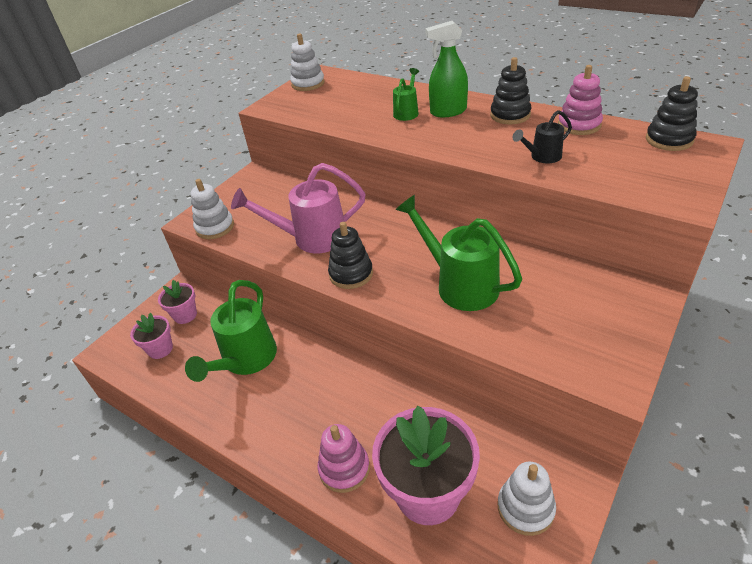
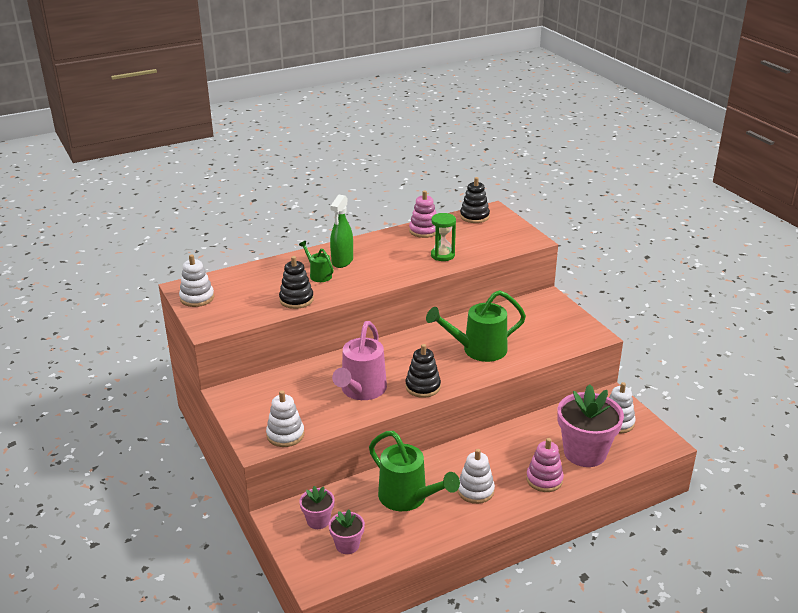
camera: 65 degrees left, 10 degrees down
black stacking toy [490,57,531,124] -> black stacking toy moved to [279,256,314,309]
black watering can [512,110,572,164] -> green hourglass [431,213,456,261]
none -> white stacking toy [457,449,495,504]

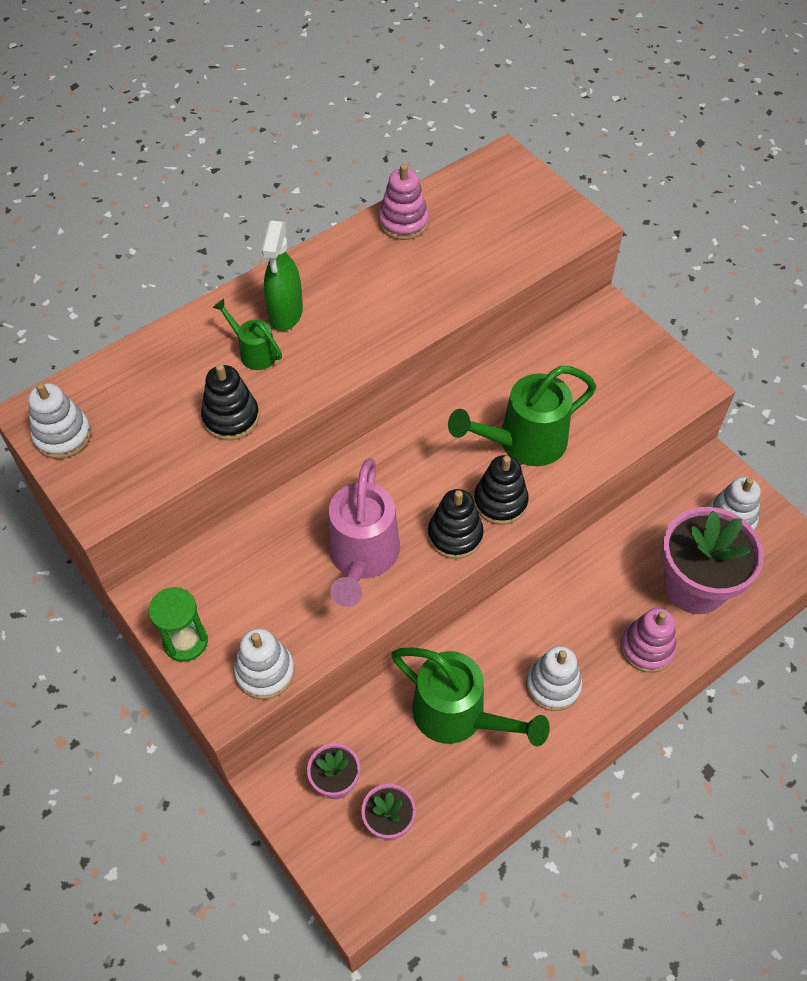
camera: 10 degrees left, 25 degrees up
green hourglass [431,213,456,261] -> green hourglass moved to [148,587,208,662]
black stacking toy [460,177,490,223] -> black stacking toy moved to [474,455,529,525]

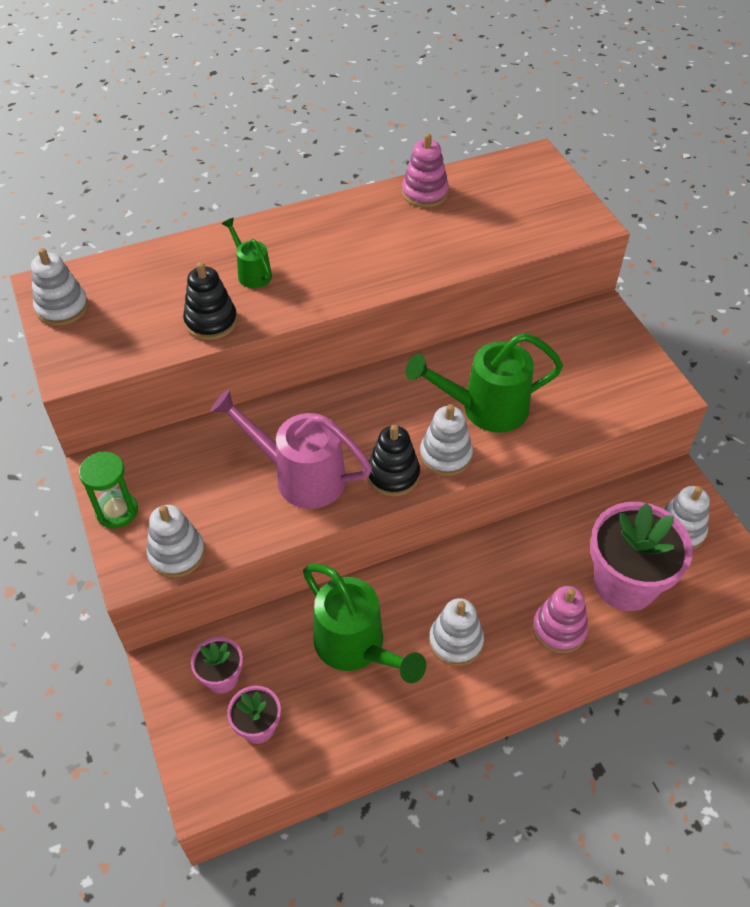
camera: 15 degrees right, 5 degrees down
green spray bottle [262,221,303,331] -> none
pink watering can [329,458,400,607] -> pink watering can turned 90 degrees clockwise [210,389,372,509]
black stacking toy [474,455,529,525] -> white stacking toy [420,404,473,476]

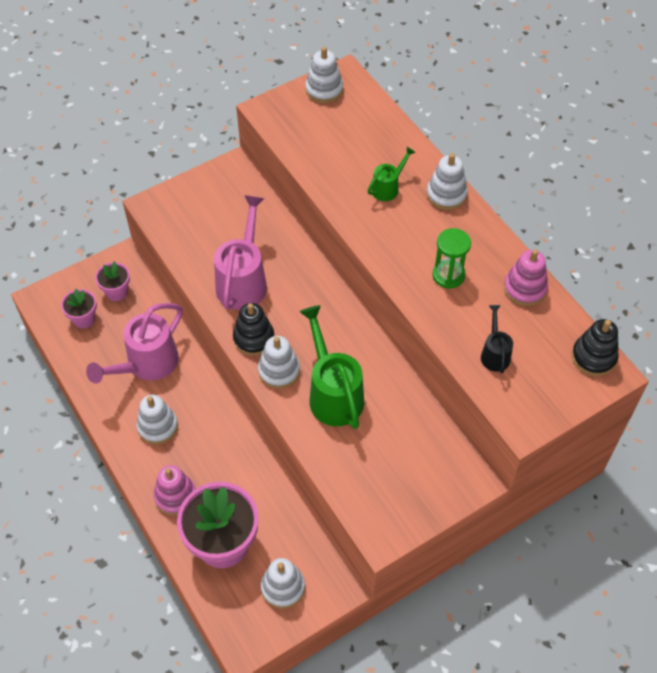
camera: 80 degrees right, 5 degrees up
green hourglass [79,452,138,528] -> green hourglass moved to [432,228,471,289]
white stacking toy [147,505,205,578] -> white stacking toy moved to [426,153,468,210]
black stacking toy [183,262,237,340] -> black stacking toy moved to [572,319,619,376]
green watering can [303,564,426,683] -> pink watering can [86,303,183,384]
none -> black watering can [481,305,513,373]

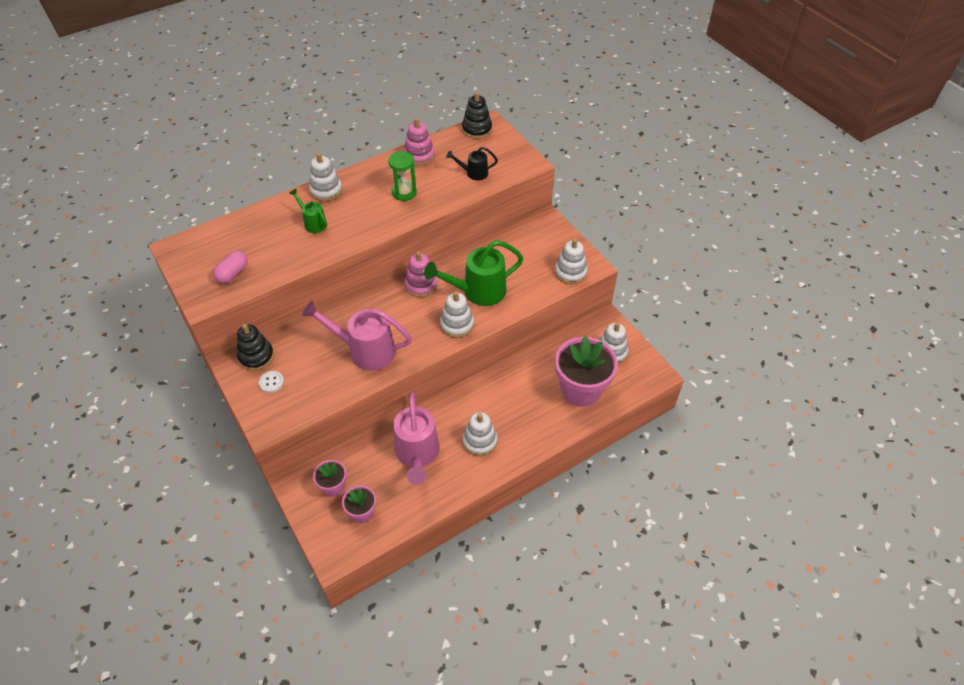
camera: 90 degrees left, 5 degrees down
pink watering can [86,303,183,384] -> pink watering can turned 45 degrees clockwise [393,392,440,485]
pink stacking toy [154,465,196,516] -> pink stacking toy moved to [405,251,437,297]
black stacking toy [233,303,274,356] -> black stacking toy moved to [237,324,274,371]
white stacking toy [305,47,343,103] -> white stacking toy moved to [555,238,587,284]
none -> pink capsule [213,251,248,283]
none -> white button [259,371,284,393]

